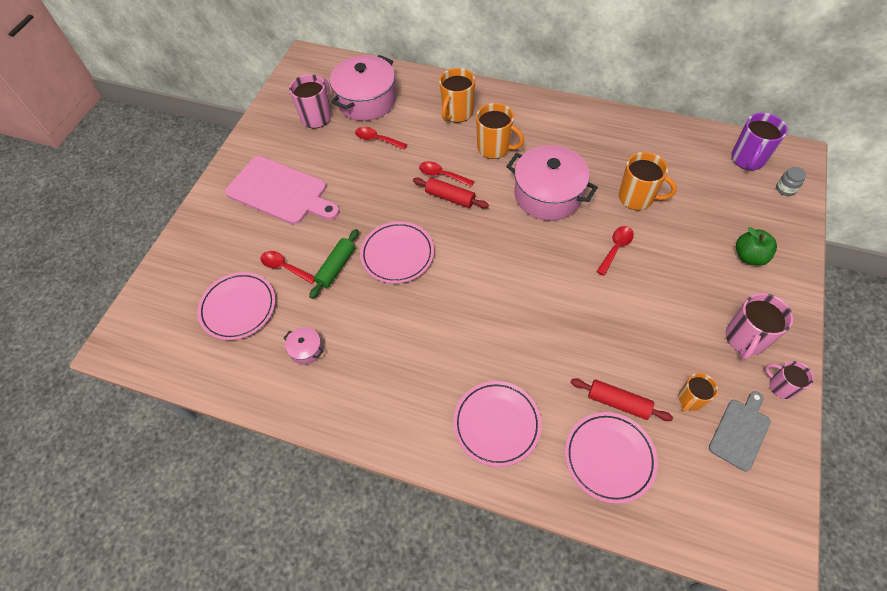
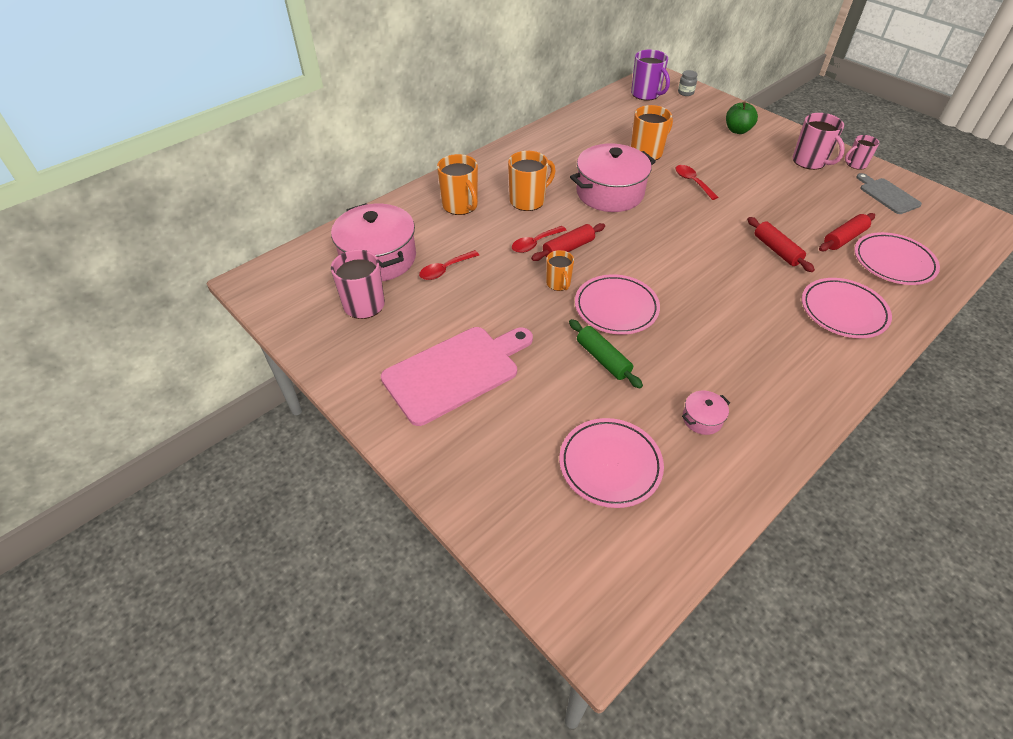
camera: 65 degrees left, 10 degrees down
red spoon [261,251,314,284] -> none
orange mug [678,373,718,412] -> orange mug moved to [546,250,574,291]
none -> red rolling pin [747,217,815,272]

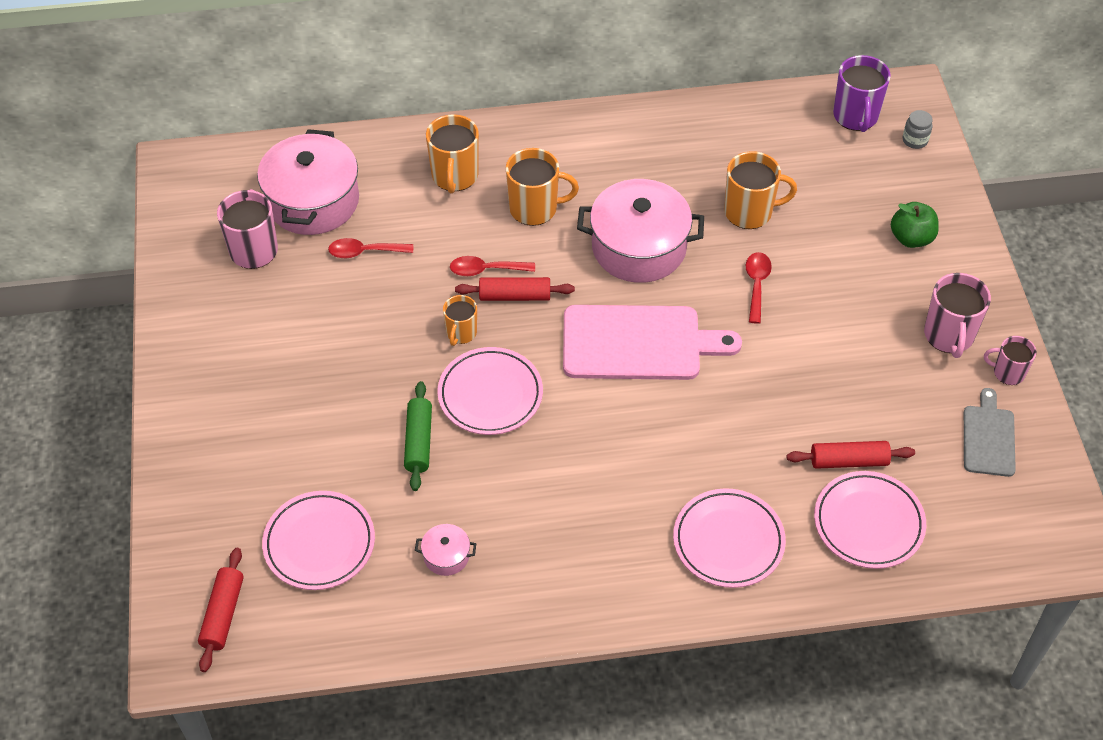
camera: 35 degrees right, 5 degrees up
pink cutting board [381,327,533,426] -> pink cutting board moved to [563,305,742,380]
red rolling pin [747,217,815,272] -> red rolling pin moved to [198,548,244,672]

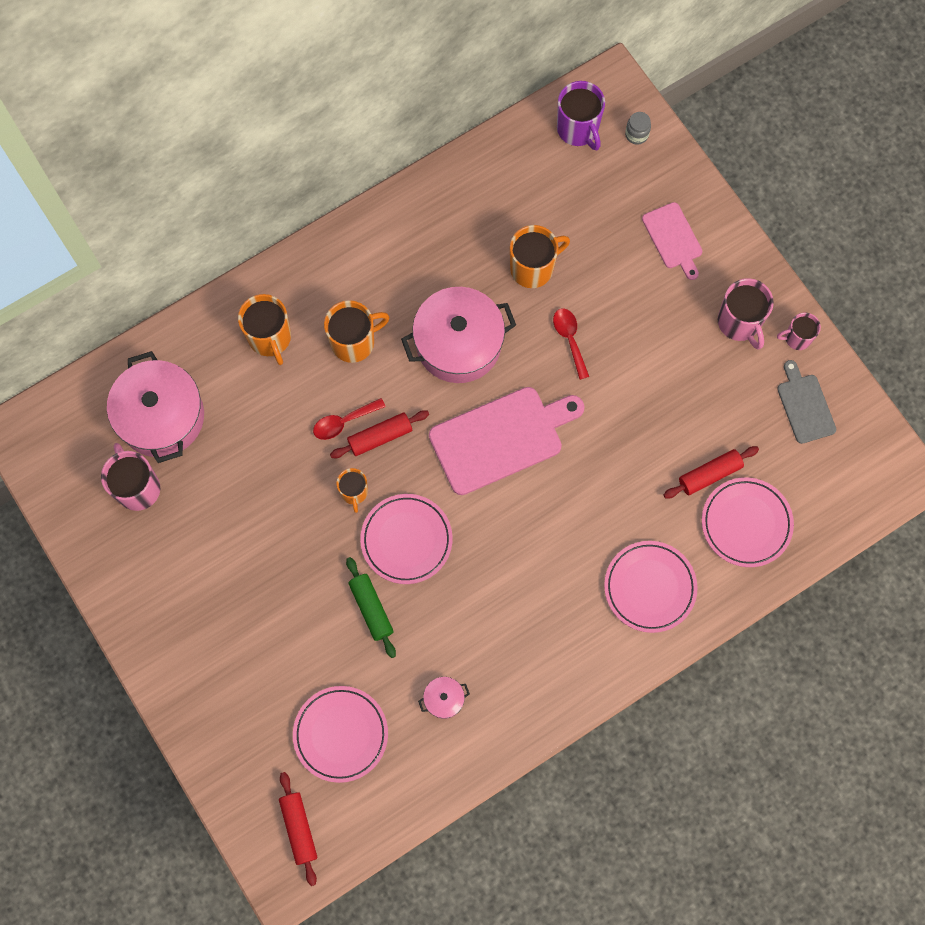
camera: 25 degrees left, 20 degrees up
red spoon [328,238,413,258] -> none
green apple [891,202,939,248] -> pink cutting board [642,202,702,280]

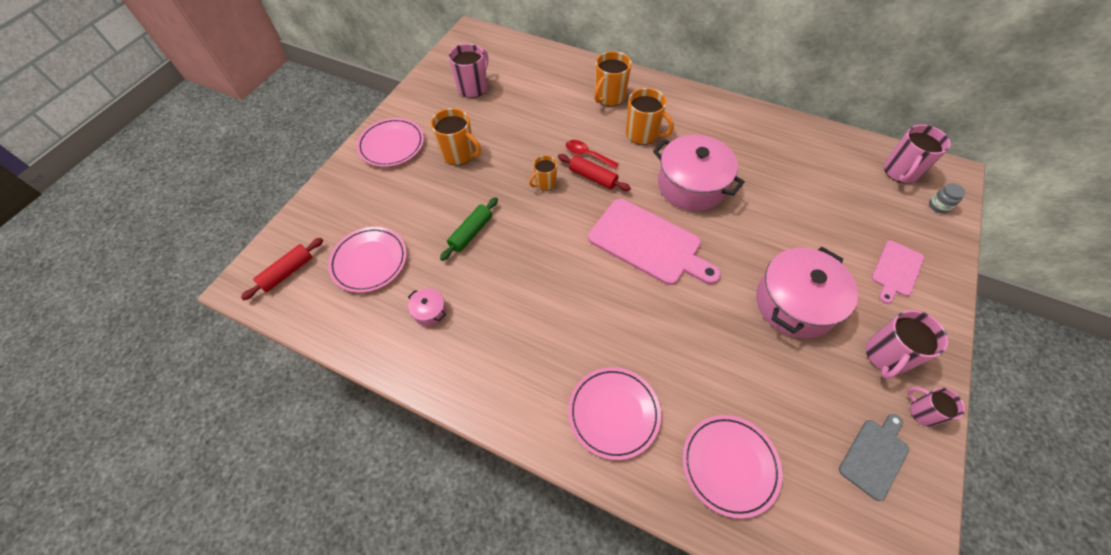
camera: 60 degrees right, 15 degrees down
pink pot [107,351,204,463] -> pink pot moved to [756,247,858,338]
pink plate [360,494,453,584] -> pink plate moved to [357,118,424,167]
orange mug [510,225,570,288] -> orange mug moved to [430,108,481,165]
red spoon [553,308,589,380] -> none
purple mug [557,81,605,150] -> pink mug [884,124,951,184]
red rolling pin [664,446,759,498] -> none

